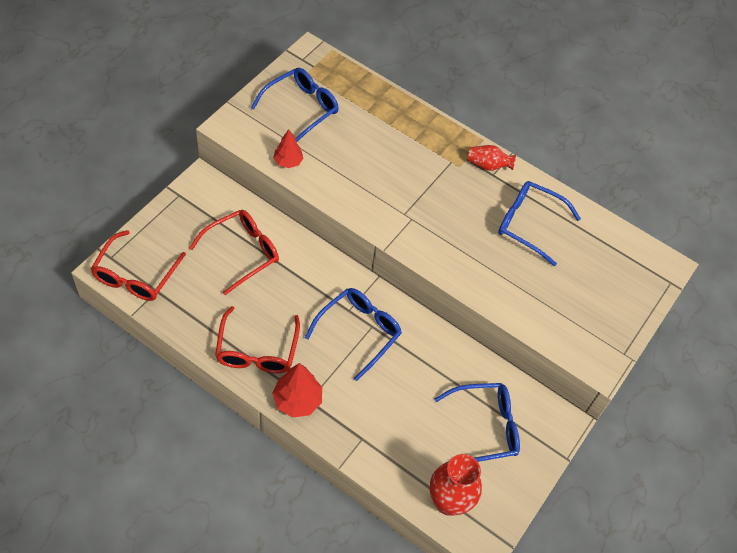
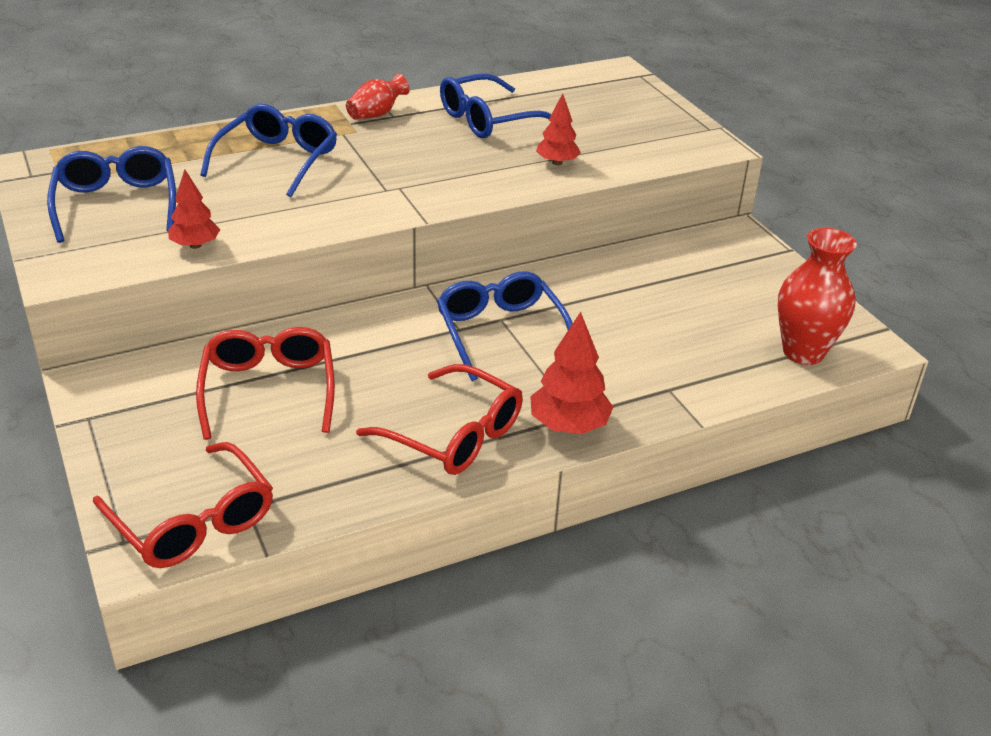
camera: 55 degrees left, 20 degrees down
blue glasses [435,383,520,462] -> blue glasses moved to [200,104,337,197]
none -> red tree [536,93,581,165]

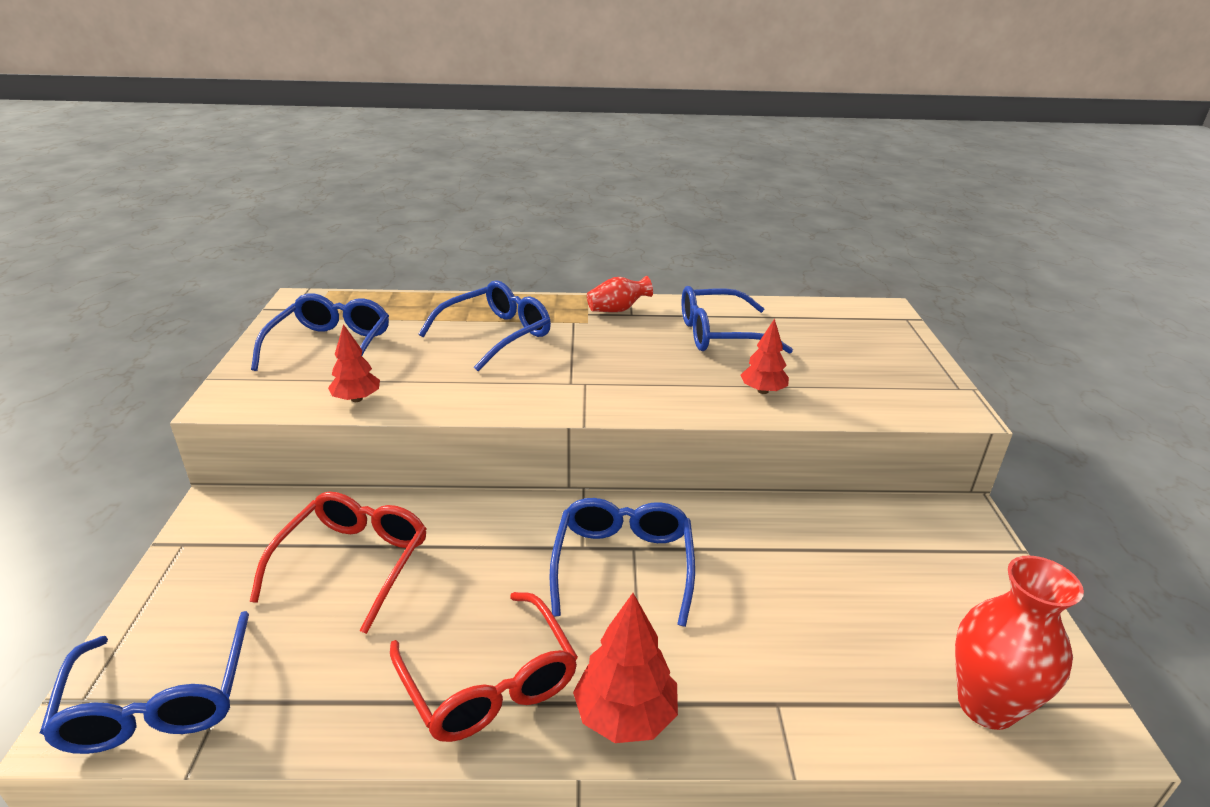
camera: 25 degrees right, 5 degrees down
red glasses [93,442,273,568] -> blue glasses [40,611,249,754]

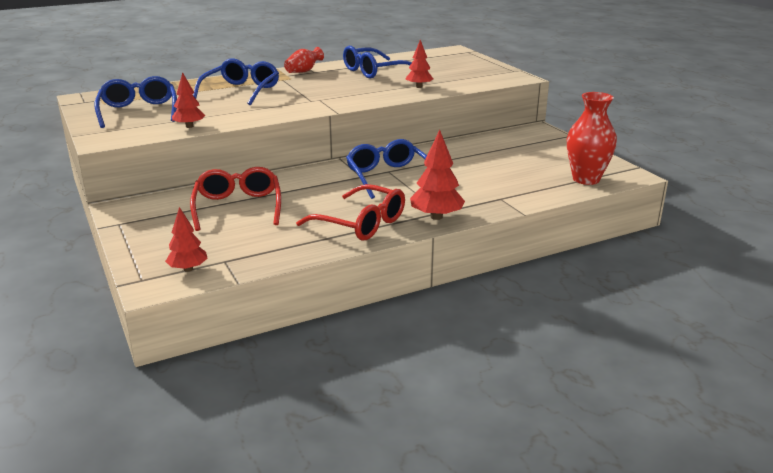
camera: 25 degrees left, 5 degrees down
blue glasses [40,611,249,754] -> red tree [165,207,208,272]

